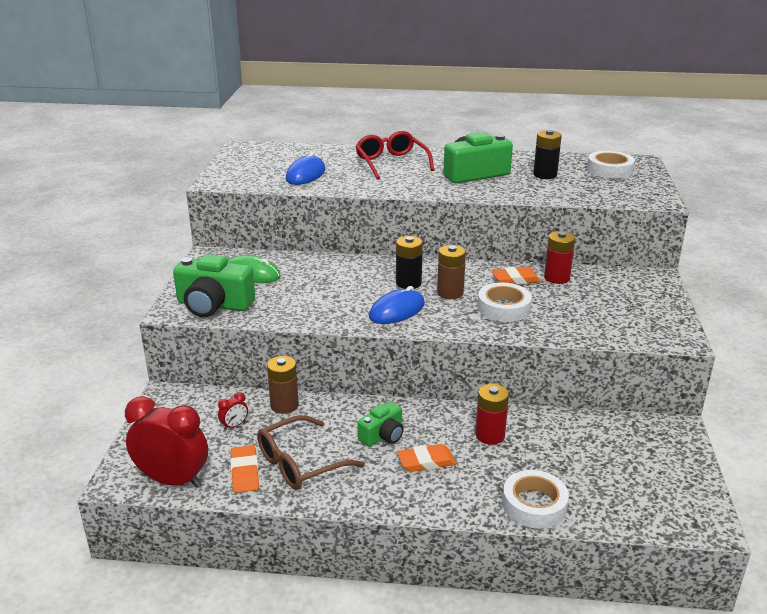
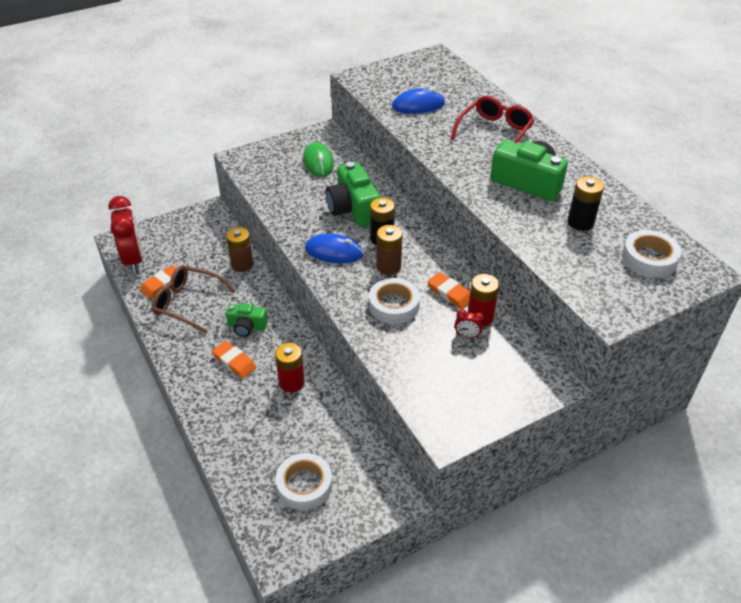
camera: 55 degrees right, 15 degrees up
green camera [173,254,255,317] -> green camera moved to [326,162,381,227]
red clock [218,392,248,431] -> red clock moved to [455,309,484,338]
white tape [502,470,569,528] -> white tape moved to [275,453,332,510]

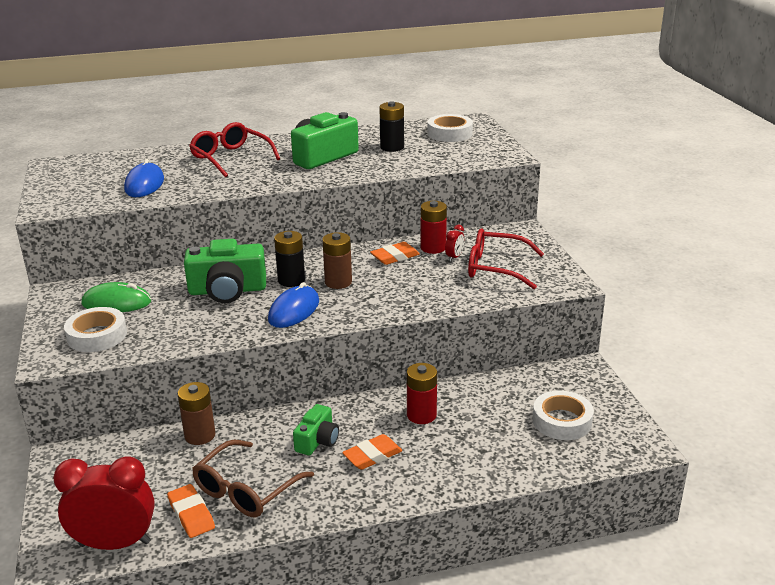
camera: 75 degrees left, 15 degrees down
white tape [369,278,420,324] -> white tape moved to [64,307,127,352]
none -> red glasses [468,229,544,289]

